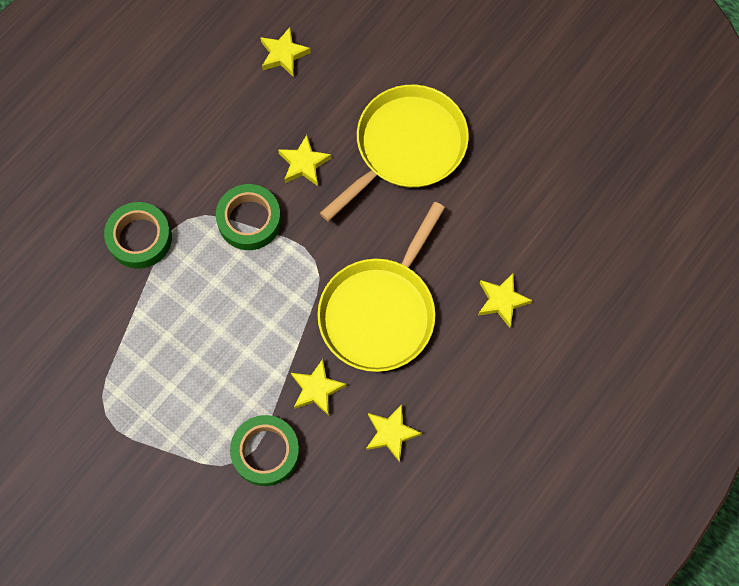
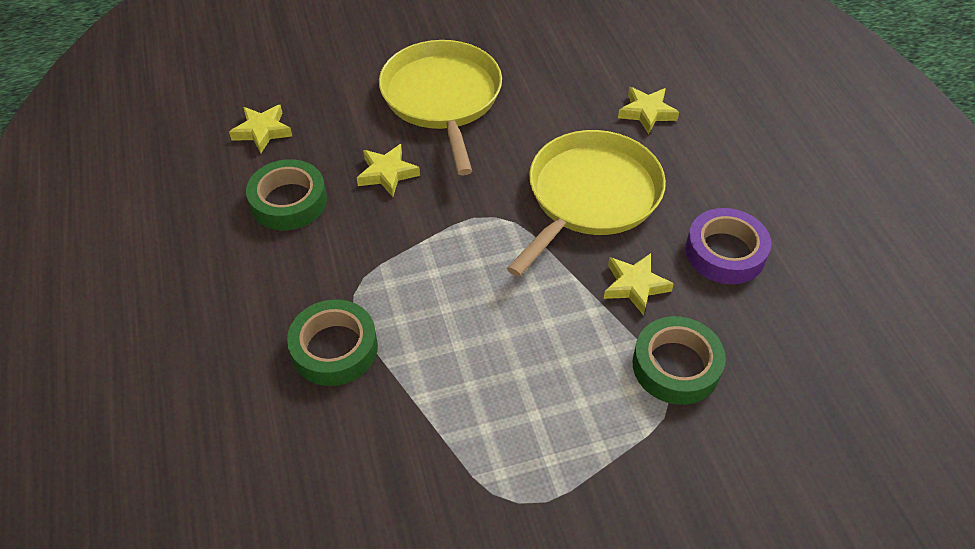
camera: 55 degrees left, 20 degrees down
green tape [216,184,281,250] -> green tape moved to [246,159,327,231]
yellow pan [317,202,445,372] -> yellow pan turned 120 degrees counterclockwise [507,130,666,277]
yellow star [366,404,422,462] -> purple tape [685,208,771,284]

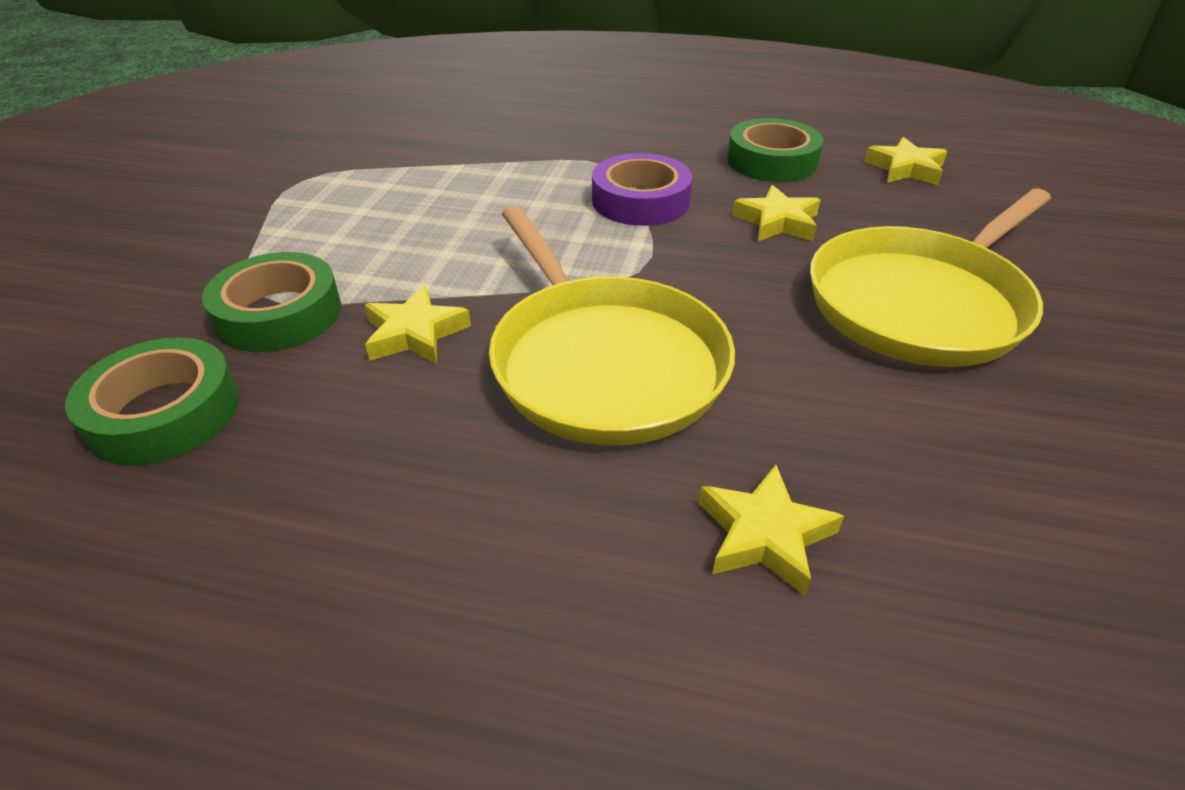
camera: 120 degrees right, 10 degrees down
green tape [287,300,378,386] -> green tape moved to [65,337,239,465]
yellow pan [379,40,502,176] -> yellow pan turned 120 degrees clockwise [810,189,1051,367]
purple tape [685,208,771,284] -> purple tape moved to [592,153,692,226]

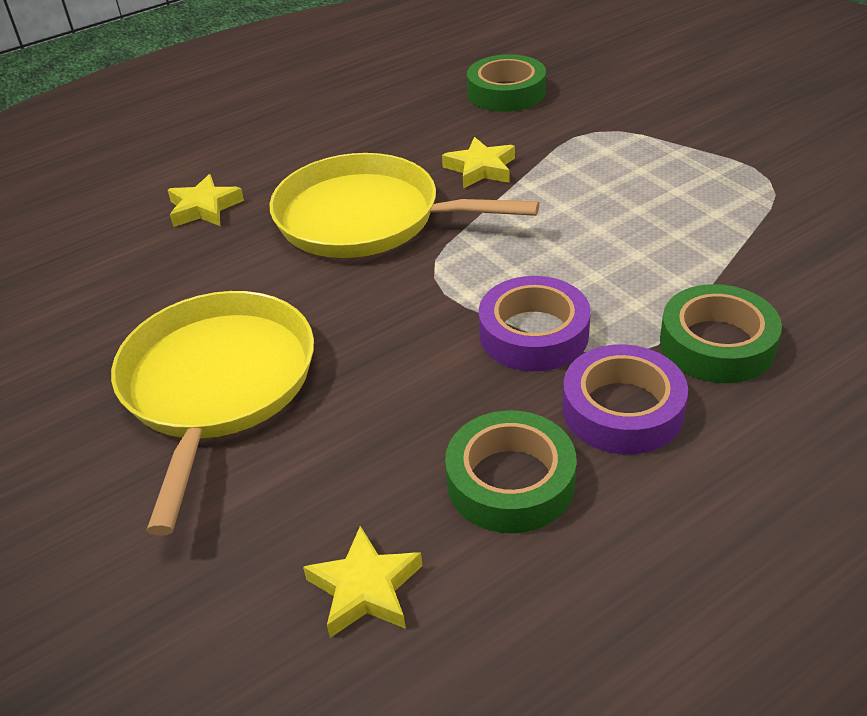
camera: 135 degrees right, 0 degrees up
green tape [202,252,341,352] -> green tape moved to [660,284,782,383]
yellow star [732,185,820,241] -> none
none -> purple tape [563,344,688,454]

